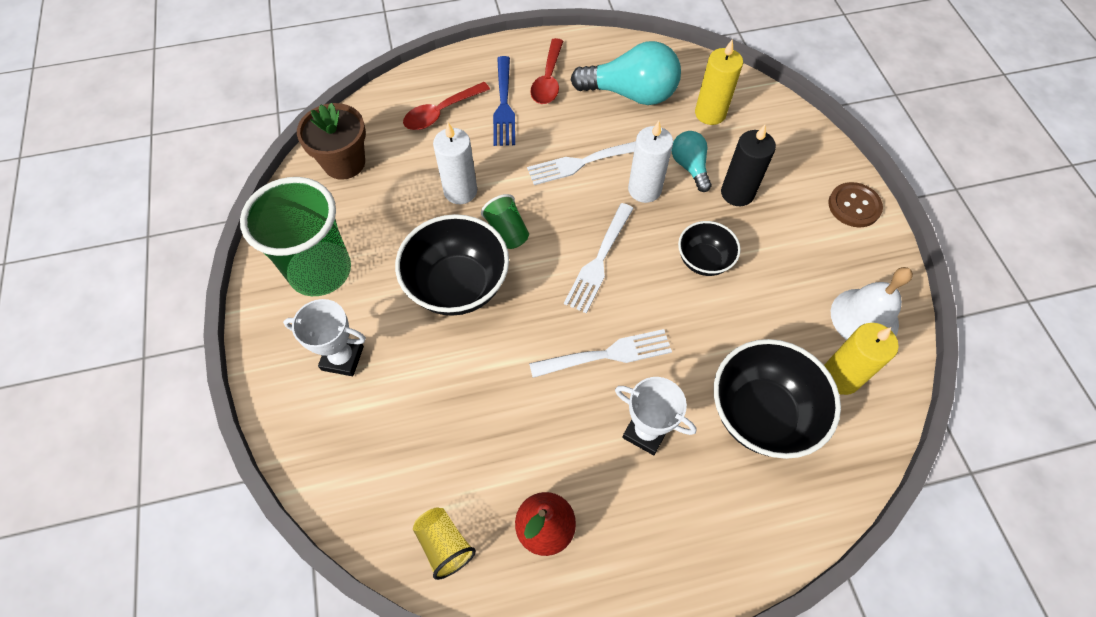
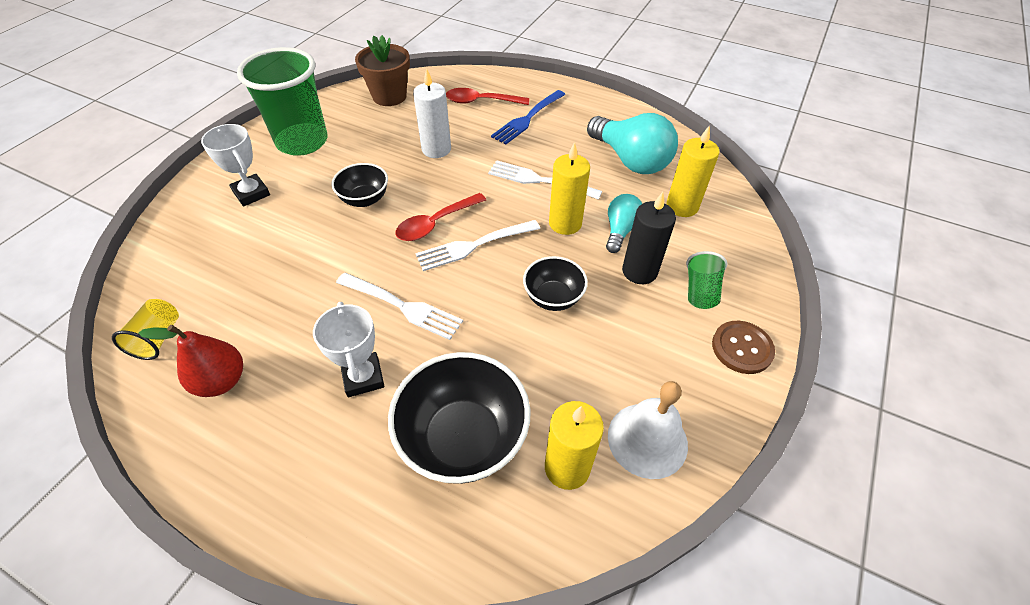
camera: 40 degrees right, 10 degrees down
black bowl [395,214,509,316] -> black bowl [332,163,388,207], size x0.57
green cup [481,194,529,249] -> green cup moved to [686,251,727,309]
red spoon [530,38,563,104] -> red spoon moved to [395,193,486,241]
white candle [628,121,673,203] -> yellow candle [549,142,590,235]

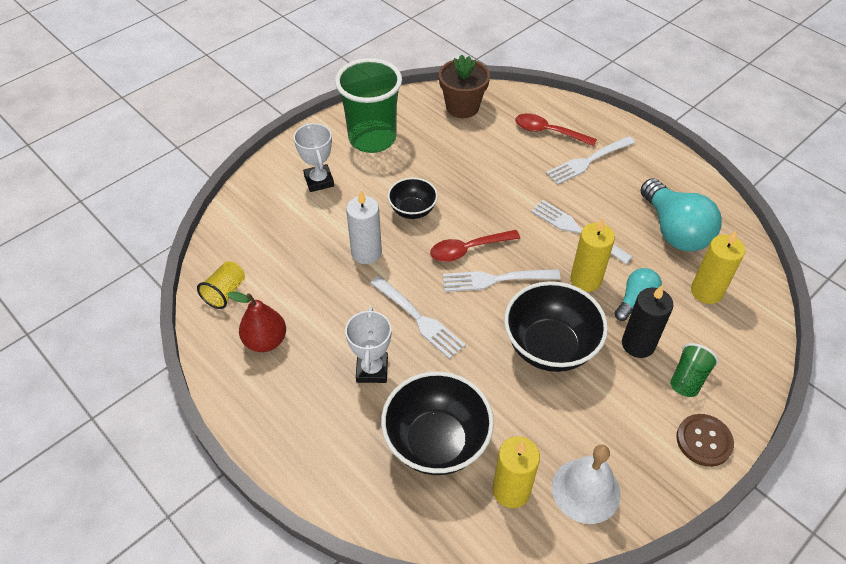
camera: 20 degrees right, 0 degrees up
white candle [413,68,451,158] -> white candle moved to [346,191,382,264]
blue fork [491,90,566,145] -> white fork [546,136,635,185]
black bowl [523,256,588,311] -> black bowl [504,281,608,372], size x1.75

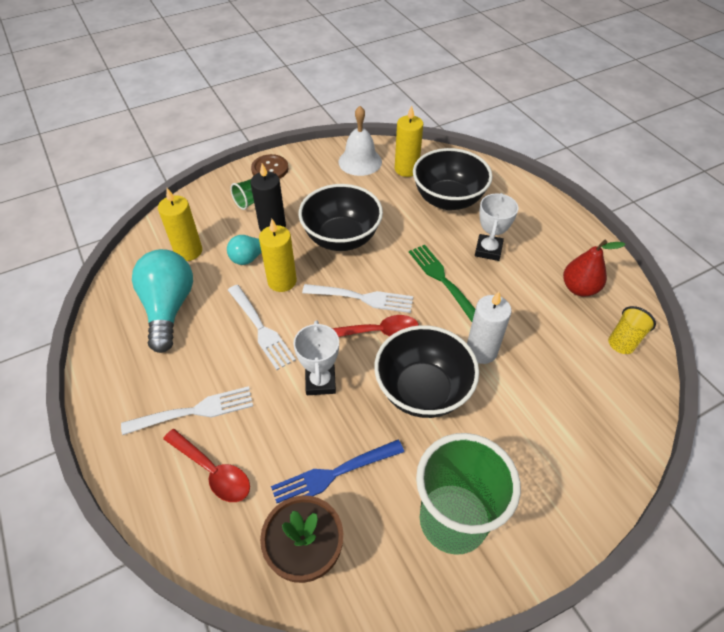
camera: 165 degrees left, 0 degrees up
white trophy [294,123,334,192] -> white trophy moved to [293,320,339,395]
white fork [370,276,466,359] -> green fork [409,245,475,322]
black bowl [388,177,438,219] -> black bowl [374,325,479,418], size x1.75
none -> blue fork [271,440,404,503]

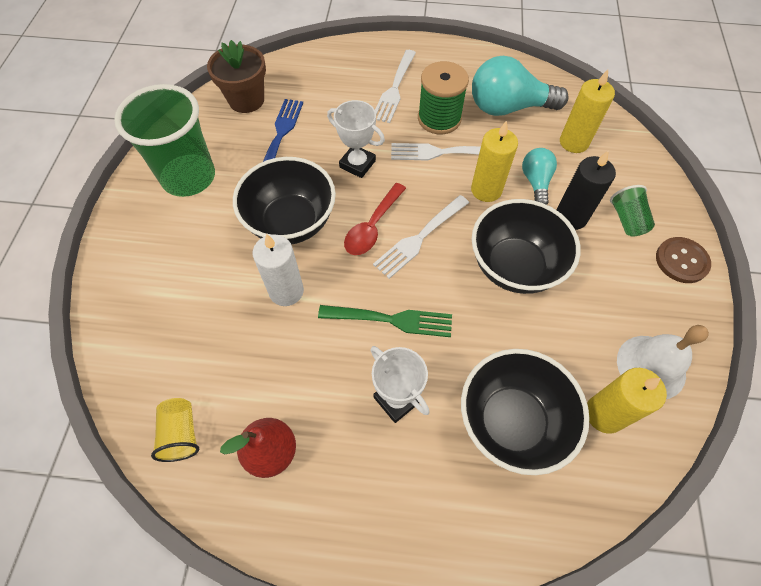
camera: 125 degrees right, 10 degrees up
turquoise light bulb [132,249,193,353] -> turquoise light bulb turned 150 degrees clockwise [472,56,569,116]
red spoon [163,429,250,502] -> none
none -> green spool [418,61,469,134]

